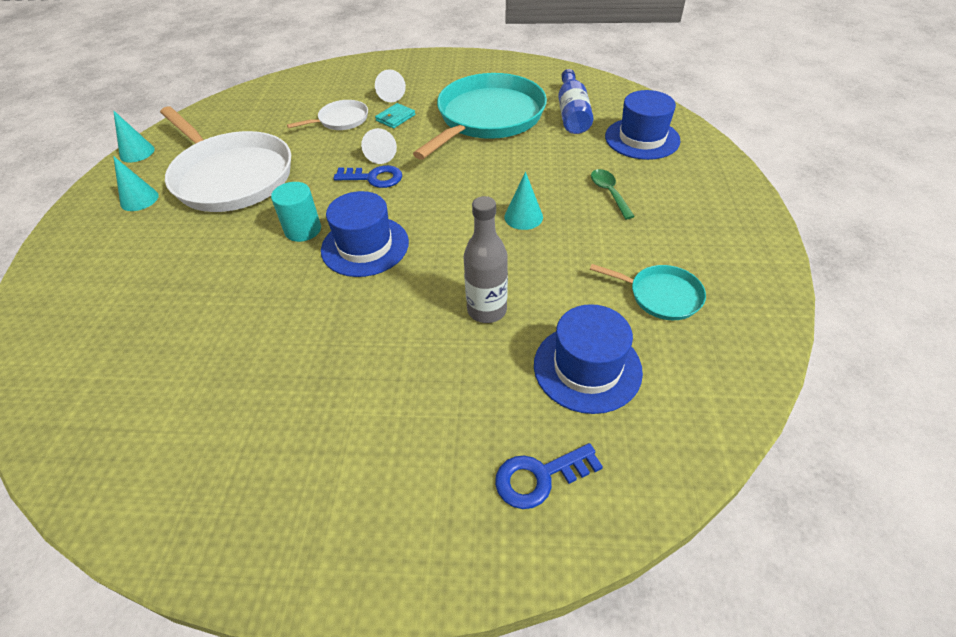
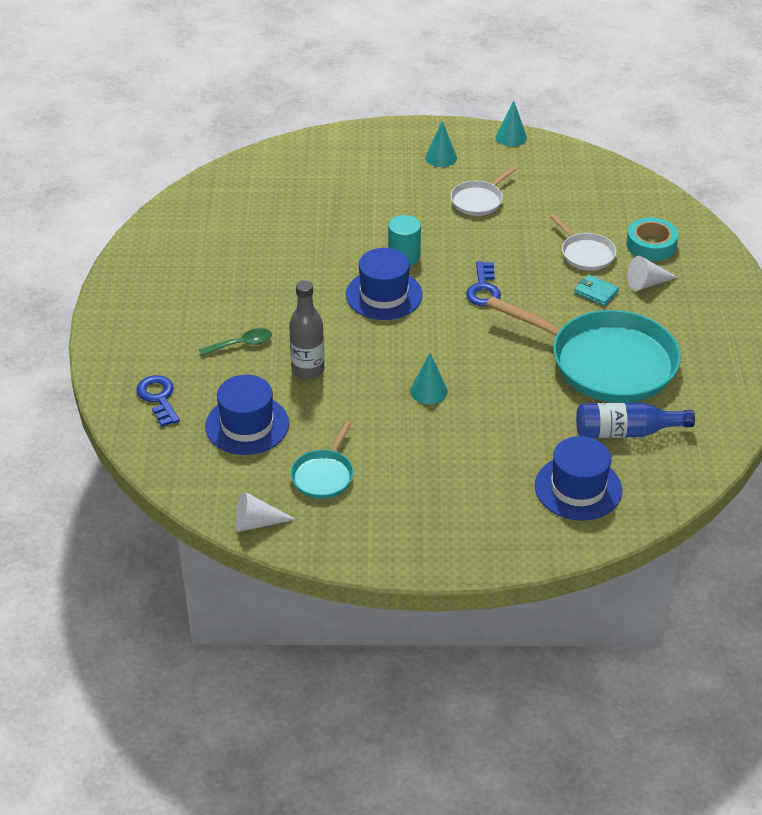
camera: 85 degrees right, 5 degrees down
white pan [160,106,291,212] -> white pan [450,167,516,216], size x0.46
white cone [361,128,397,164] -> white cone moved to [236,491,296,532]
green spoon [591,169,635,219] -> green spoon moved to [199,328,272,356]
none -> turquoise tape [626,217,678,261]

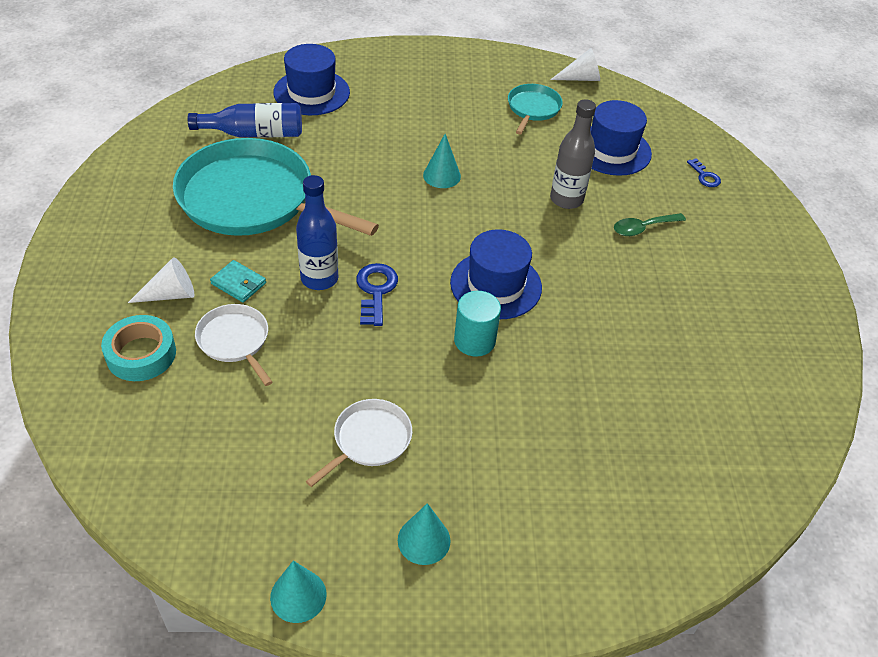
camera: 175 degrees right, 5 degrees up
blue key [136,375,180,427] -> blue key [687,158,721,187], size x0.62
none -> blue bottle [296,175,338,290]

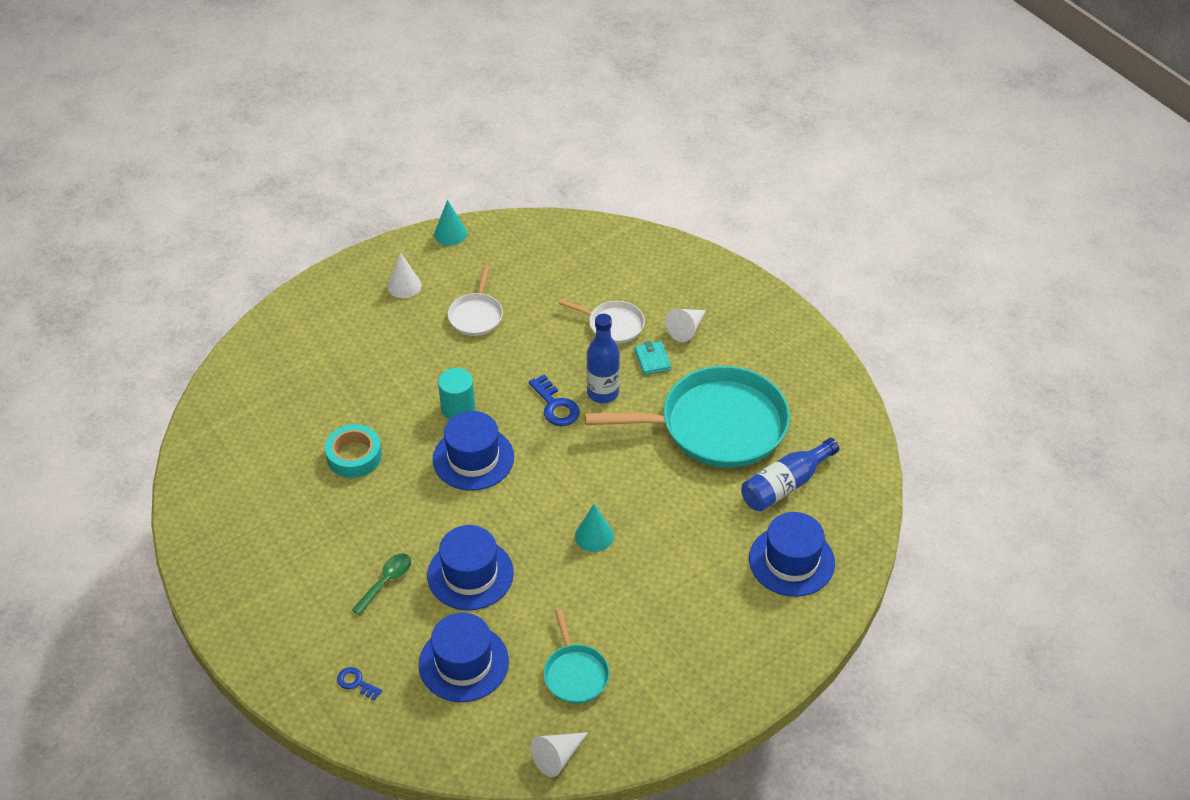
camera: 150 degrees right, 0 degrees up
turquoise tape [101,315,176,381] -> turquoise tape moved to [325,424,382,478]
turquoise wallet [210,260,266,303] -> turquoise wallet turned 75 degrees clockwise [634,341,671,375]
turquoise cone [398,503,450,565] -> white cone [388,252,422,298]
grey bottle [550,99,596,209] -> blue hat [427,525,514,610]

